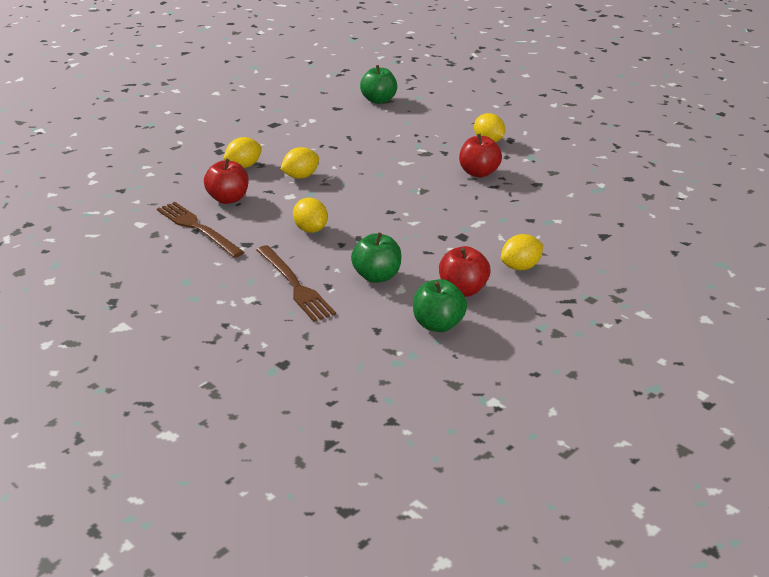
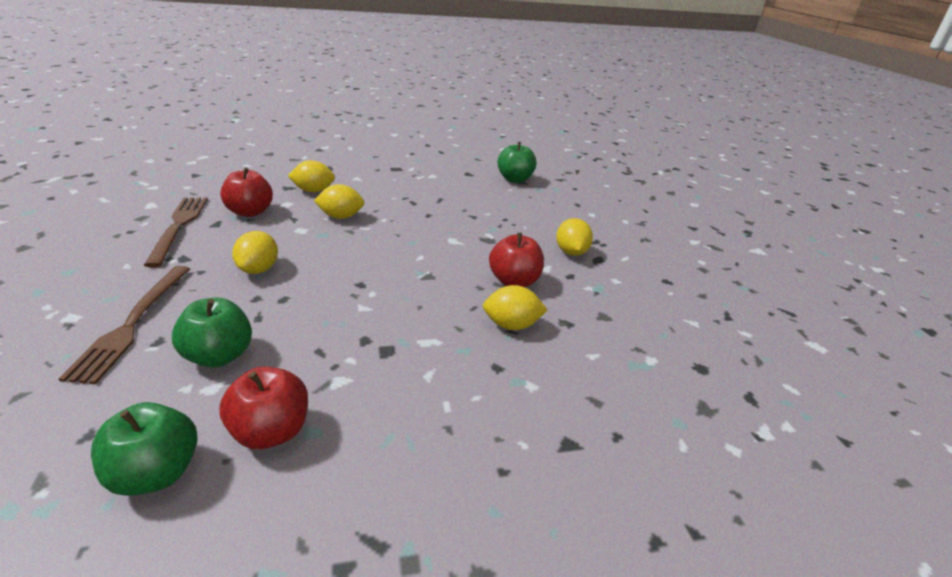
camera: 30 degrees right, 0 degrees up
yellow lemon [501,234,543,270] -> yellow lemon moved to [483,285,547,330]

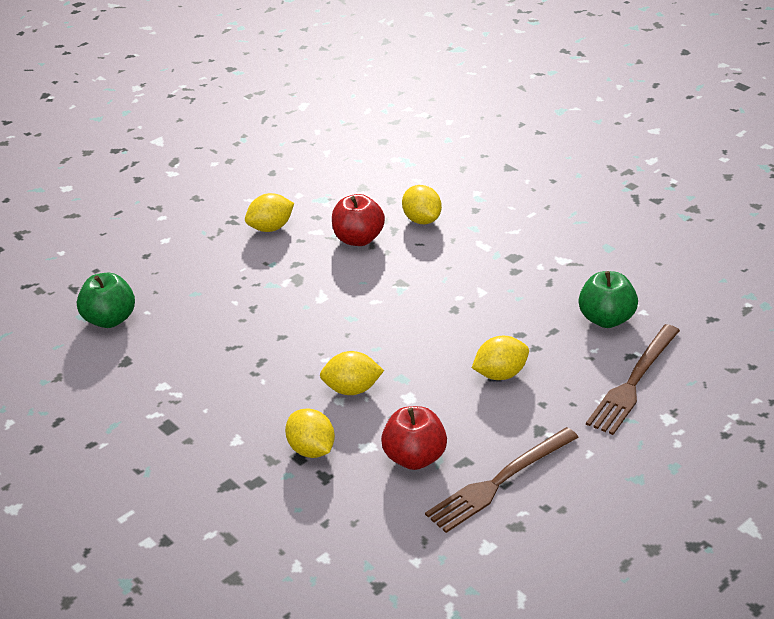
camera: 115 degrees left, 5 degrees up
brown fork [59,266,190,384] -> brown fork turned 150 degrees clockwise [586,324,680,435]
green apple [91,402,198,496] -> none
red apple [220,366,308,449] -> none
yellow lemon [314,184,364,219] -> yellow lemon turned 60 degrees counterclockwise [320,351,384,395]

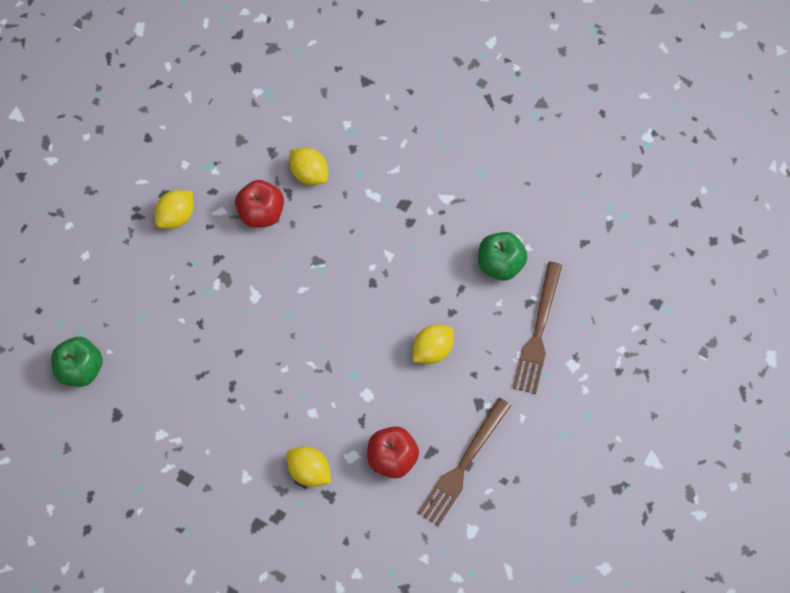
camera: 20 degrees left, 30 degrees up
yellow lemon [320,351,384,395] -> none

